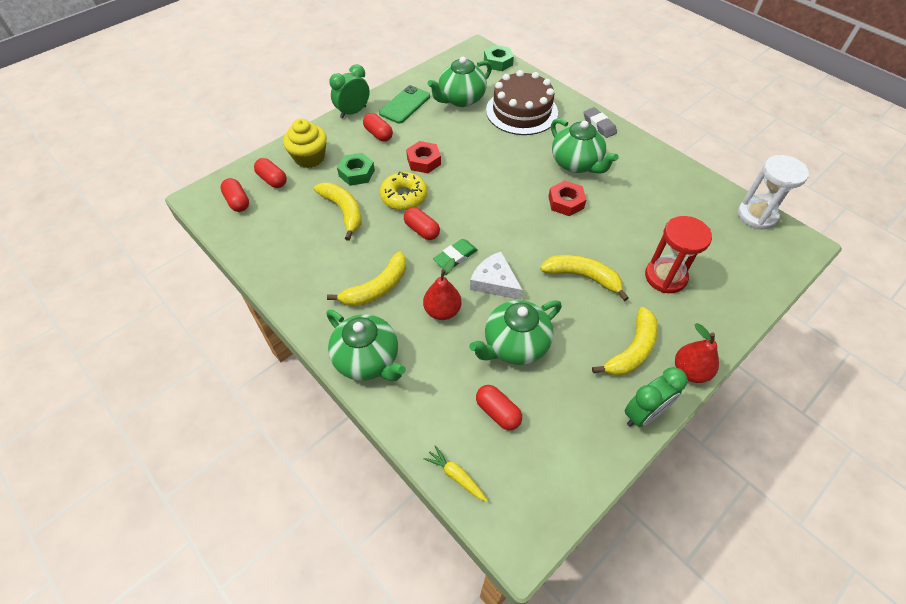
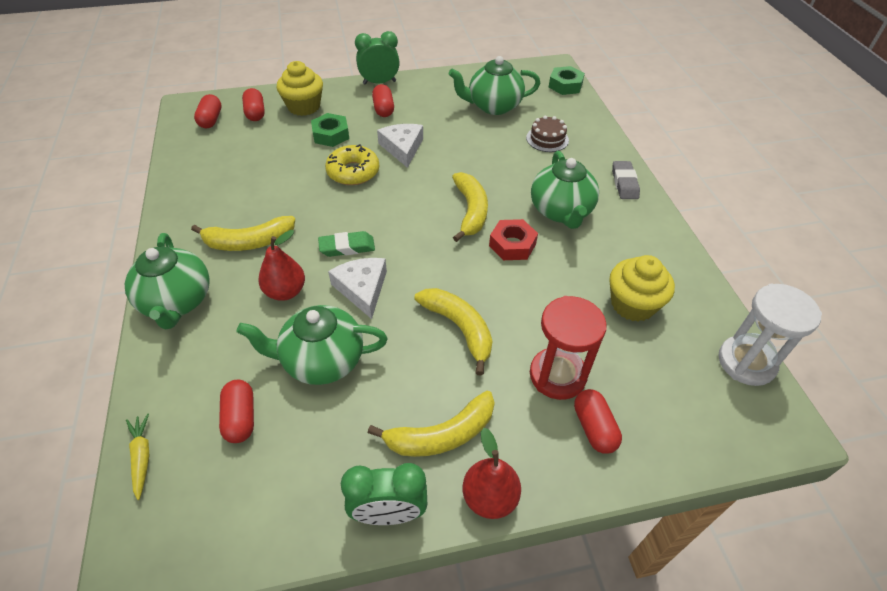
camera: 30 degrees right, 5 degrees down
yellow banana [314,183,362,241] -> yellow banana moved to [452,172,488,242]
green phone [379,85,430,124] -> none
red capsule [404,207,440,240] -> red capsule moved to [574,389,622,454]
red nut [406,141,441,173] -> white cheese [377,124,423,168]
brown cake [486,70,558,135] -> brown cake [526,116,569,152], size x0.49
none -> yellow cupcake [609,255,675,322]

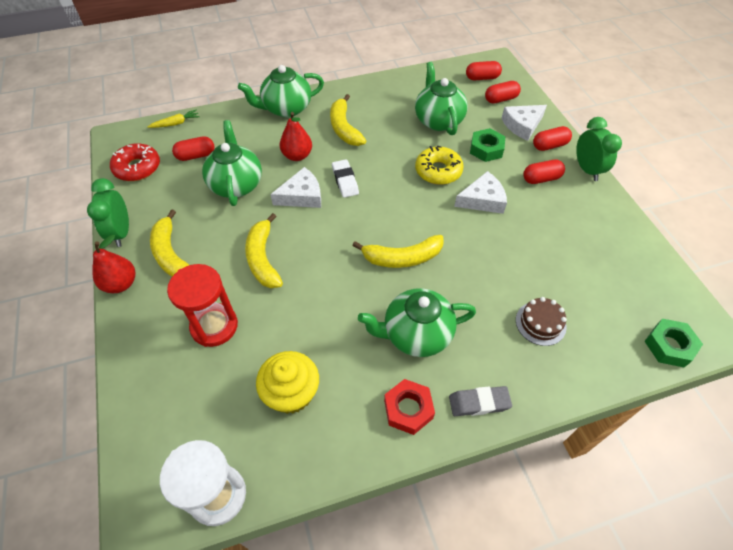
camera: 85 degrees right, 5 degrees up
yellow cupcake [277,61,323,116] -> white cheese [502,105,547,141]
green eraser [318,231,375,257] -> white eraser [332,159,359,198]
yellow banana [414,288,492,376] -> yellow banana turned 120 degrees clockwise [245,213,283,288]
green teapot [449,56,540,115] -> green teapot moved to [415,62,468,135]
red nut [489,219,538,260] -> red nut moved to [384,379,435,435]
red capsule [574,389,622,454] -> red capsule moved to [533,126,572,151]
none -> red donut [110,143,160,181]

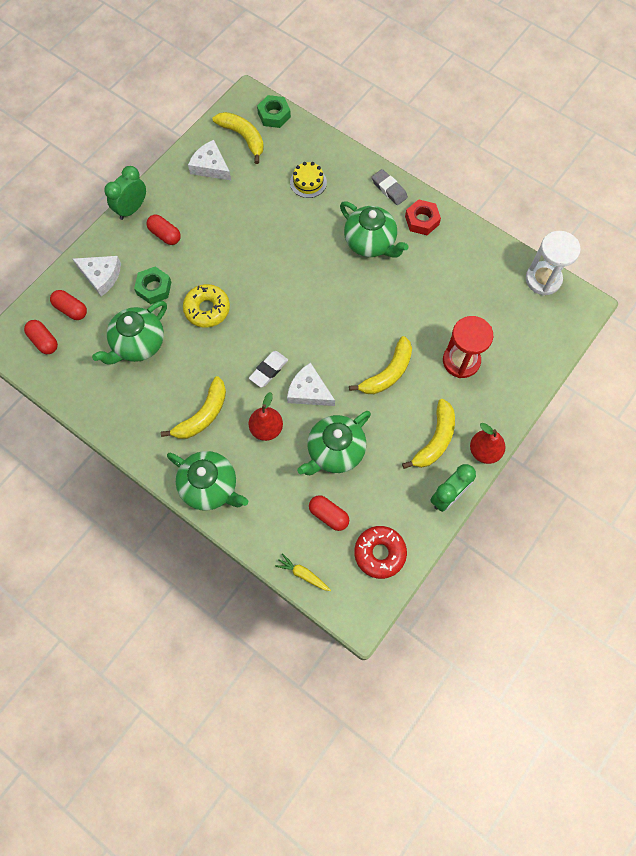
camera: 125 degrees left, 15 degrees up
yellow cupcake [256,351,319,414] -> none
yellow banana [352,235,444,268] -> yellow banana moved to [213,112,264,164]
white cheese [454,171,507,214] -> white cheese moved to [188,140,231,180]
brown cake [516,297,567,346] -> yellow cake [290,162,327,198]
red capsule [533,126,572,151] -> none

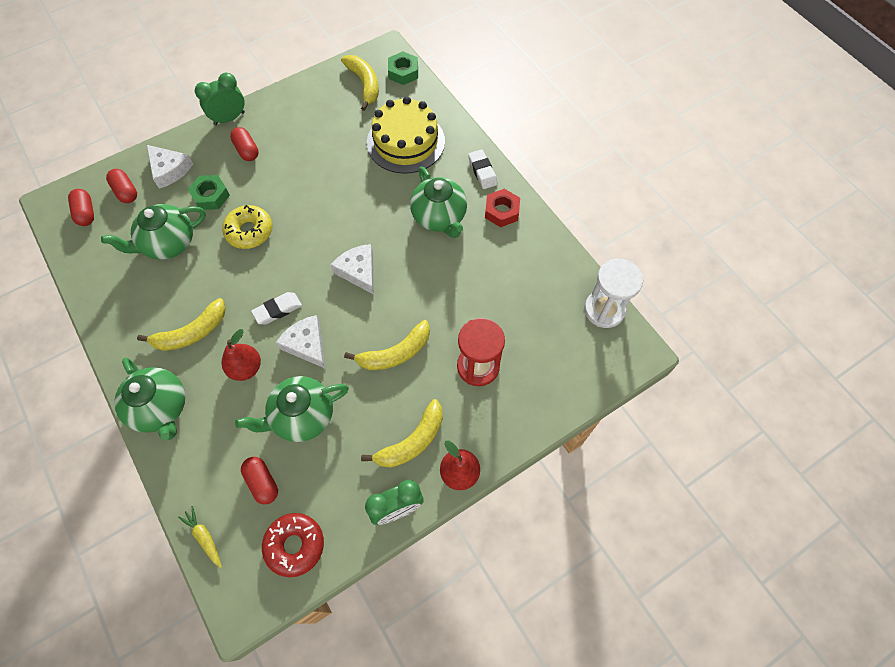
camera: 20 degrees right, 5 degrees down
white cheese [188,140,231,180] -> white cheese moved to [331,244,374,295]
yellow cake [290,162,327,198] -> yellow cake [367,97,445,174], size x2.04
grey eraser [372,169,408,205] -> white eraser [468,149,498,189]

